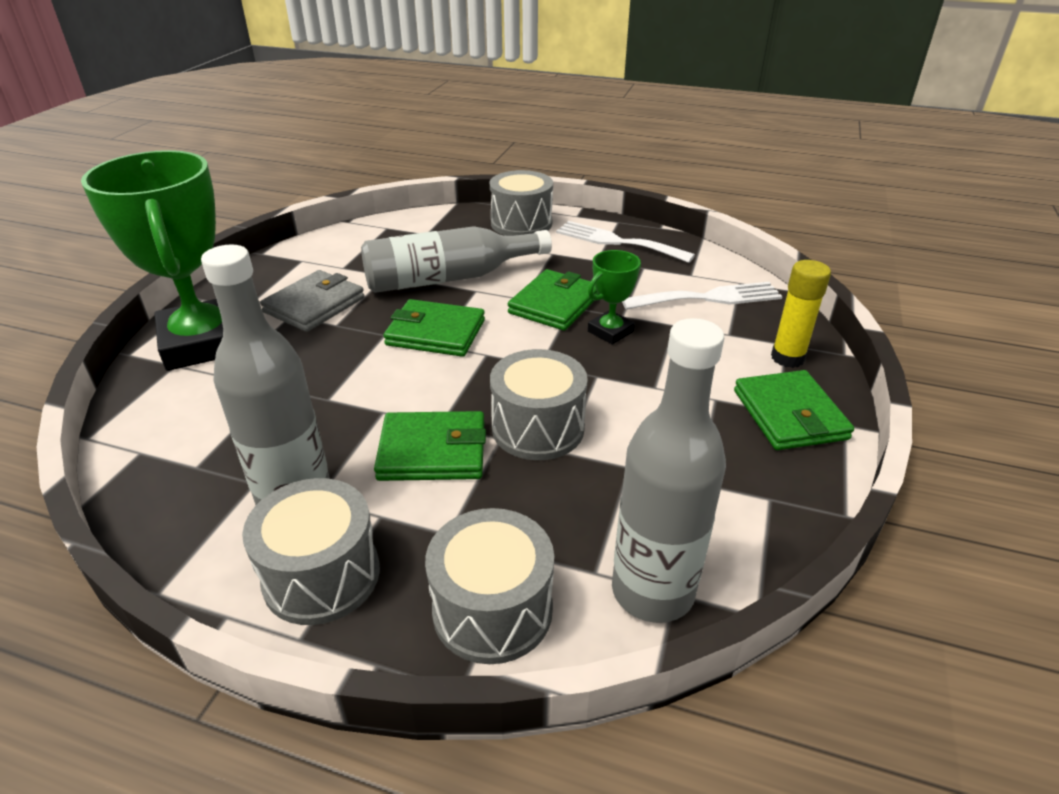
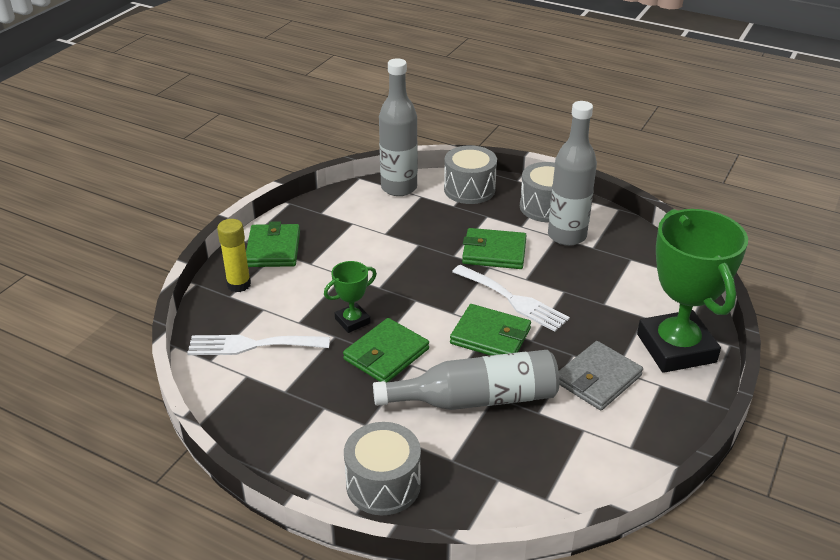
camera: 170 degrees left, 0 degrees up
grey drum [490,349,588,460] -> none
white fork [556,221,695,263] -> white fork moved to [452,265,570,332]

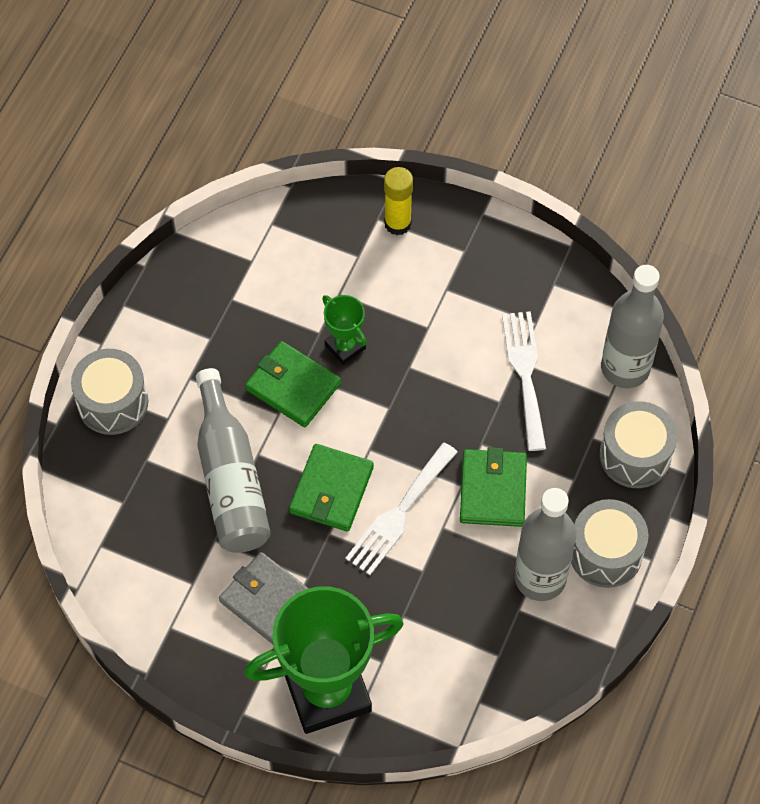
camera: 85 degrees right, 25 degrees up
white fork [187,335,330,355] -> white fork moved to [502,311,546,451]
green wallet [246,221,300,267] -> none

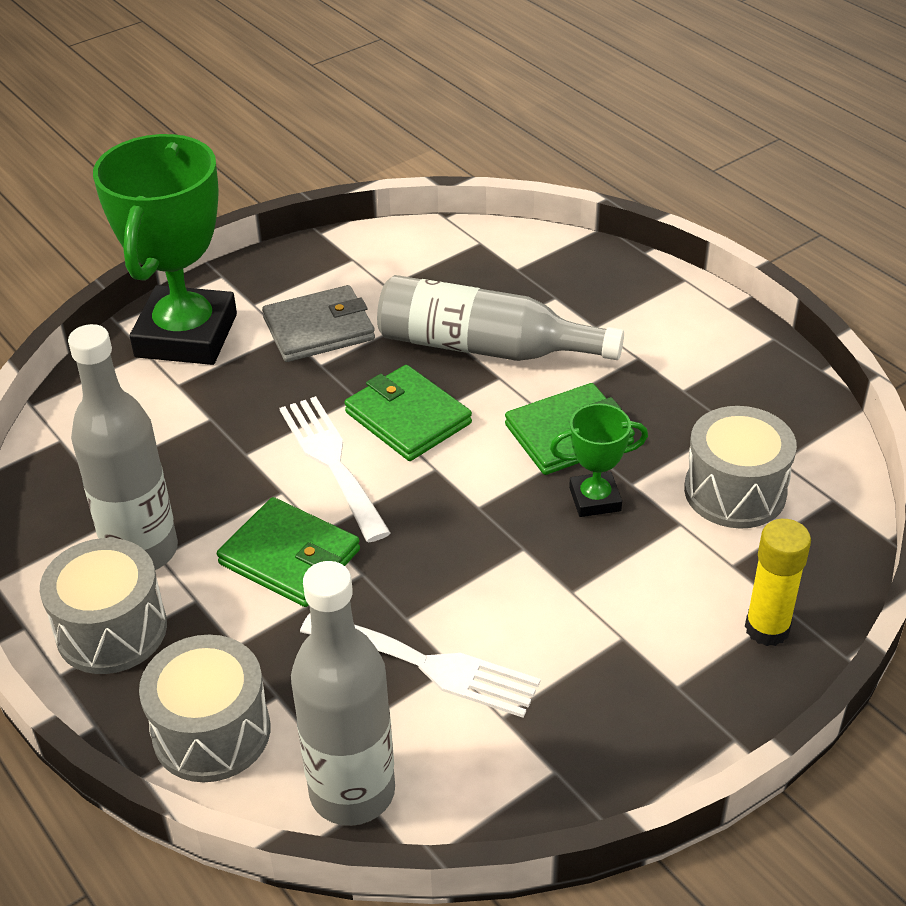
camera: 120 degrees right, 20 degrees down
grey drum [71,349,148,435] -> grey drum moved to [684,406,797,529]

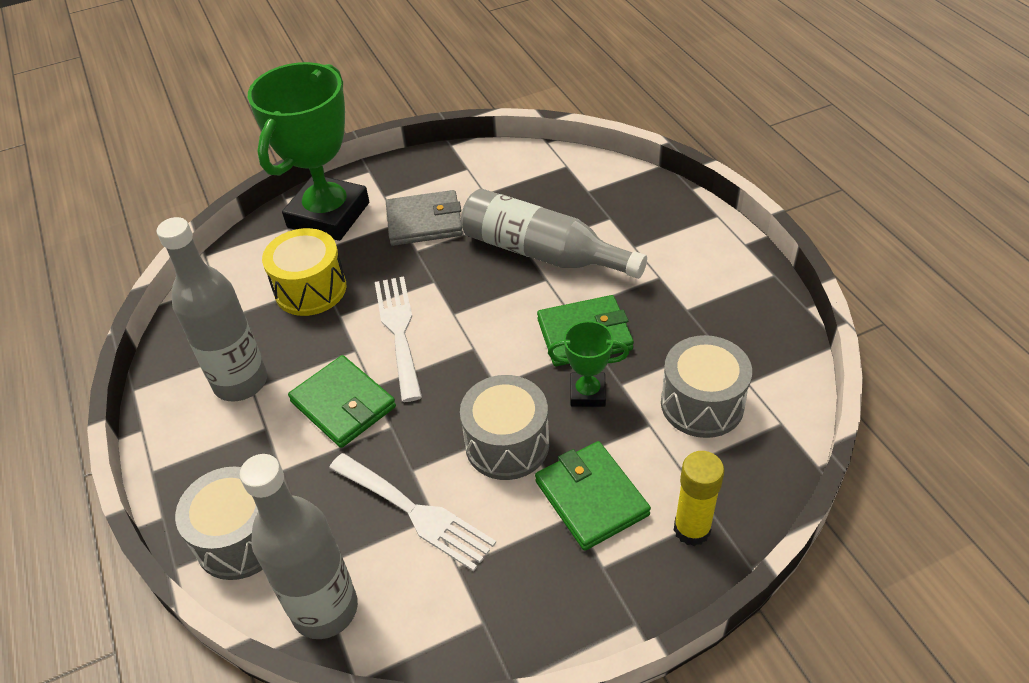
camera: 15 degrees right, 5 degrees up
grey drum [40,538,167,674] -> grey drum moved to [460,375,549,480]
green wallet [344,365,472,461] -> green wallet moved to [535,441,651,551]
none -> yellow drum [262,228,347,316]

